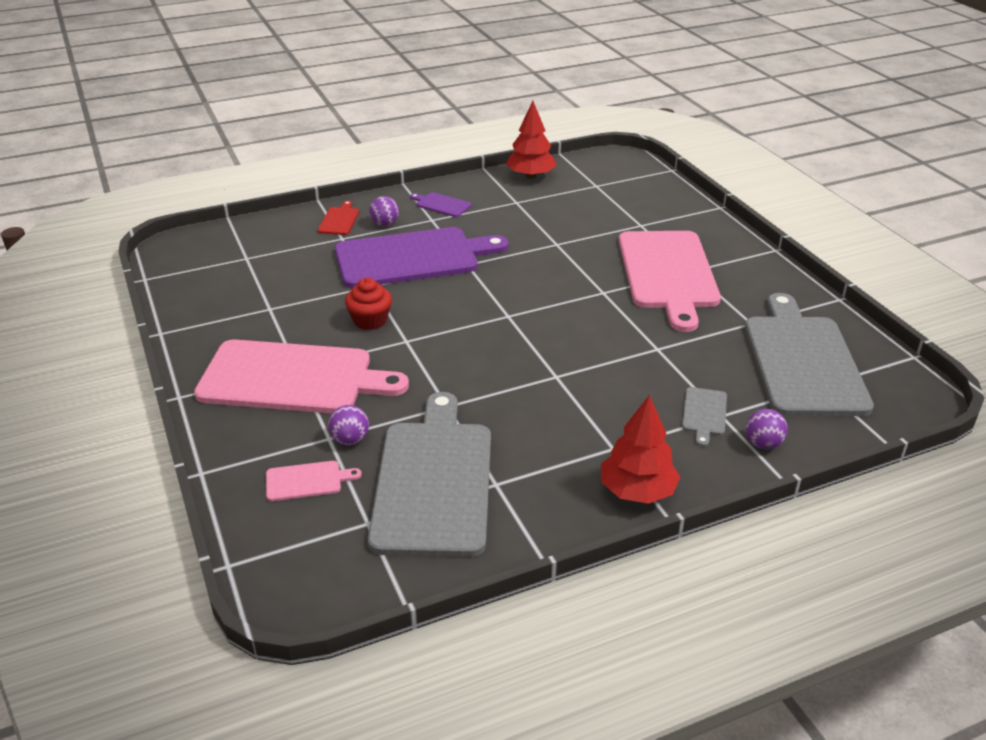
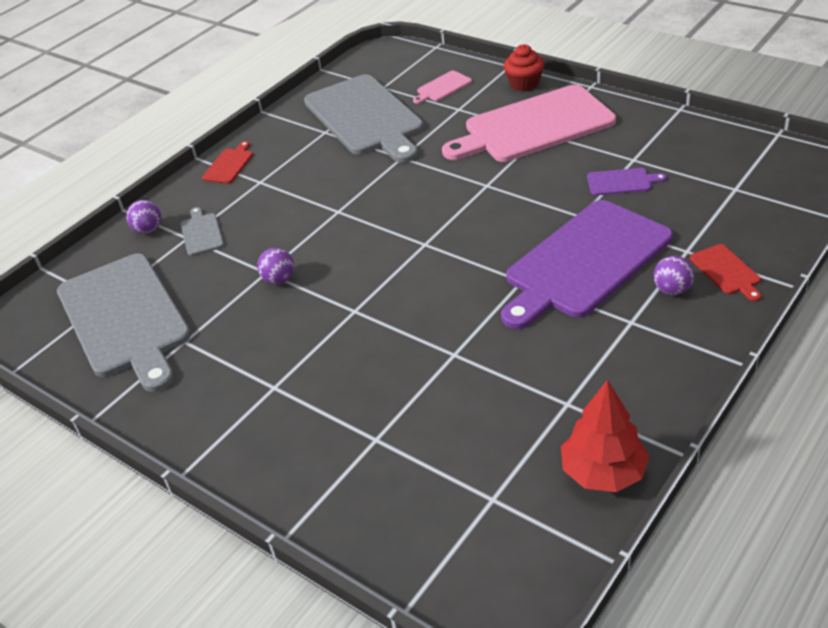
camera: 155 degrees right, 5 degrees up
purple ball [328,405,369,445] -> purple ball moved to [257,248,294,284]
red cupcake [345,278,392,330] -> red cupcake moved to [504,45,544,91]
purple cutting board [410,192,472,217] -> purple cutting board moved to [587,168,667,195]
red tree [601,395,680,504] -> red cutting board [202,141,253,184]
pink cutting board [619,231,721,332] -> none

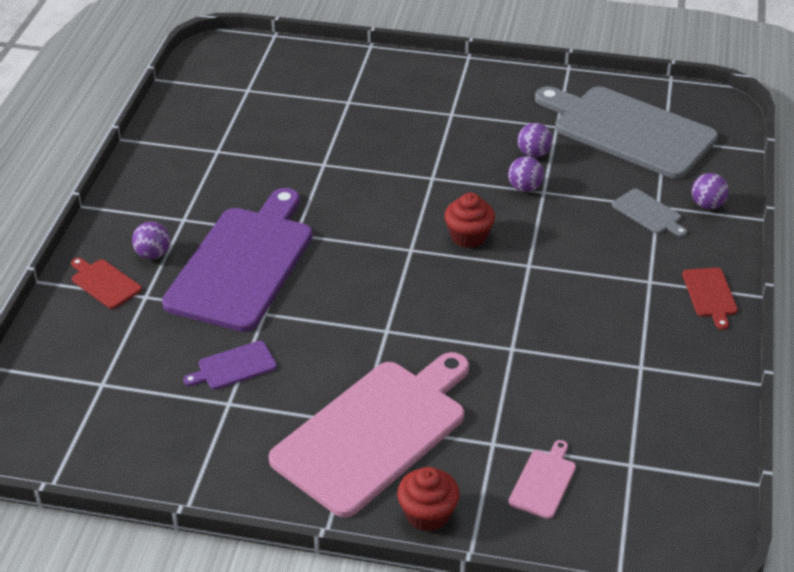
camera: 150 degrees right, 0 degrees up
grey cutting board [304,74,424,163] -> none
red tree [561,379,649,492] -> none
none -> red cupcake [444,193,495,248]
none -> purple ball [517,123,552,158]

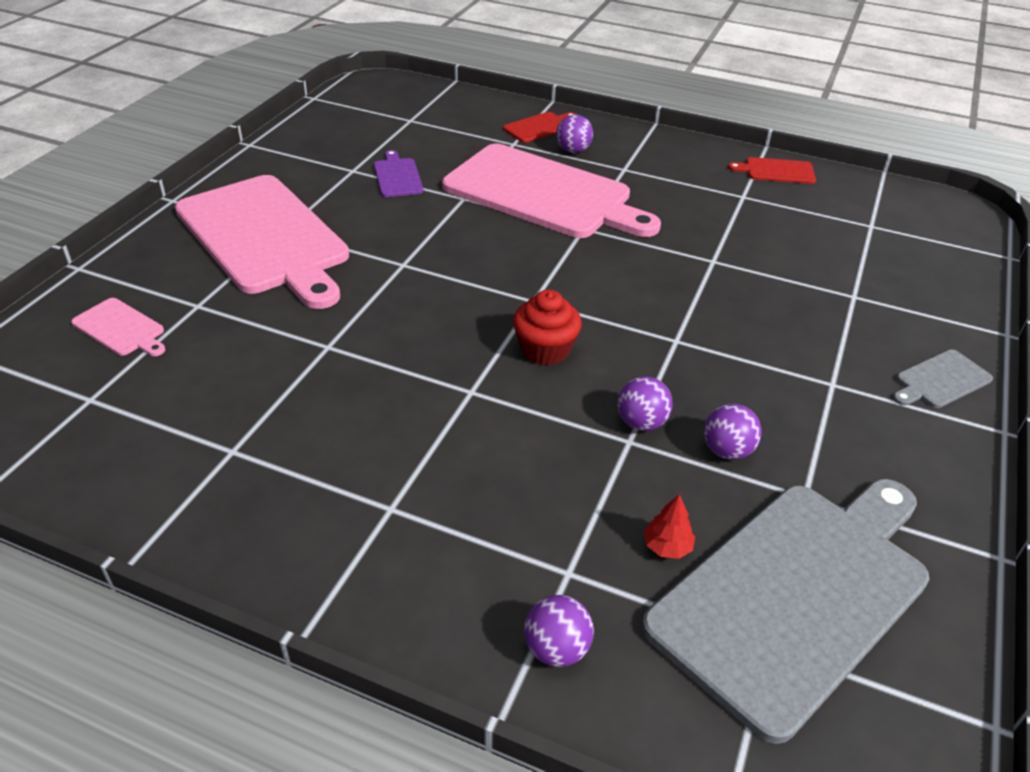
camera: 100 degrees right, 0 degrees up
purple cutting board [162,188,313,332] -> pink cutting board [442,144,661,238]
red cupcake [397,467,460,532] -> none
grey cutting board [612,189,687,237] -> grey cutting board moved to [893,349,993,408]
red cutting board [682,268,738,330] -> red cutting board moved to [728,157,816,184]
none -> red tree [643,494,695,559]

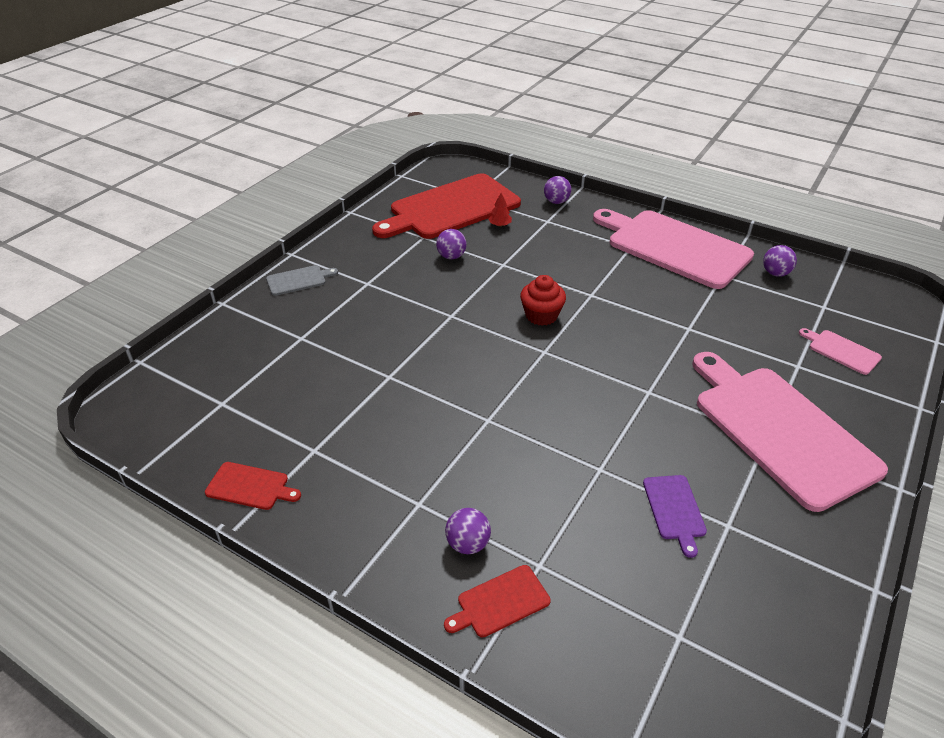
camera: 170 degrees left, 0 degrees up
pink cutting board [442,144,661,238] -> pink cutting board moved to [593,209,754,289]
purple ball [618,376,673,431] -> purple ball moved to [763,245,797,277]
grey cutting board [642,479,929,744] -> red cutting board [372,173,521,239]

